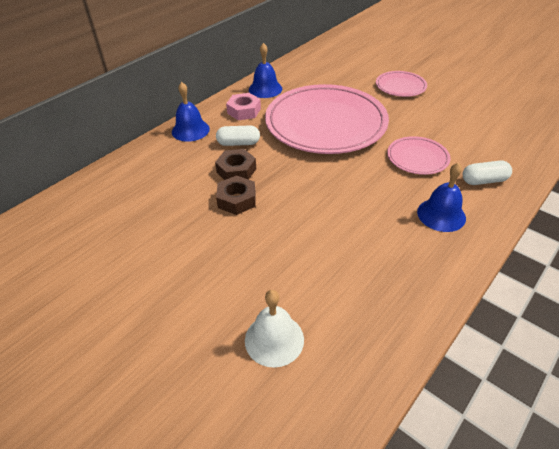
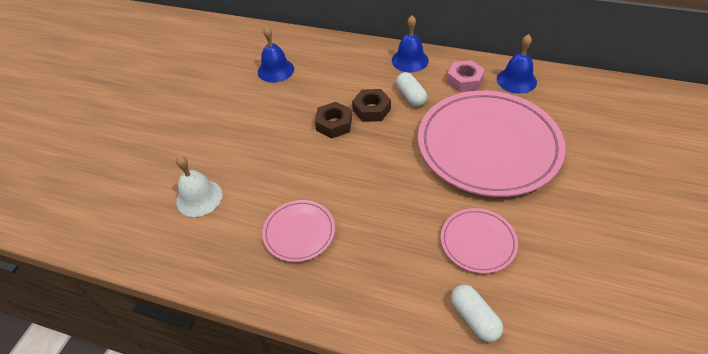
camera: 70 degrees right, 5 degrees up
pink plate [376,71,427,97] -> pink plate moved to [262,200,335,262]
blue bell [417,163,466,232] -> blue bell moved to [258,26,294,83]

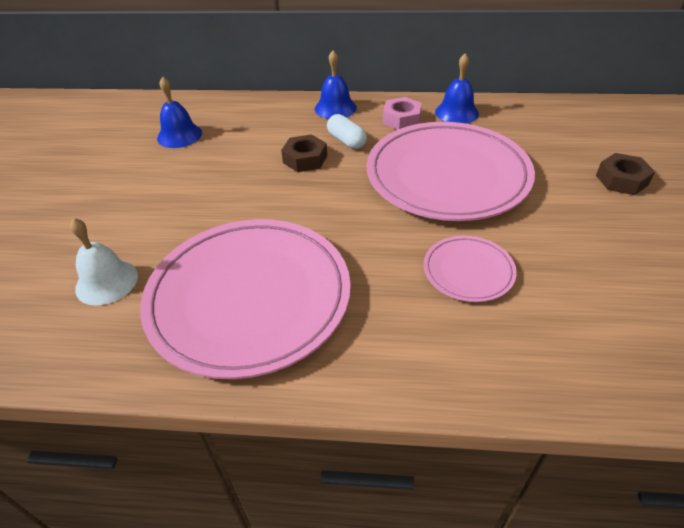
camera: 15 degrees left, 5 degrees down
pink plate [262,200,335,262] -> pink plate [140,219,351,379], size x2.18
brown nut [315,102,352,138] -> brown nut moved to [596,153,655,195]
white capsule [451,285,503,342] -> none

